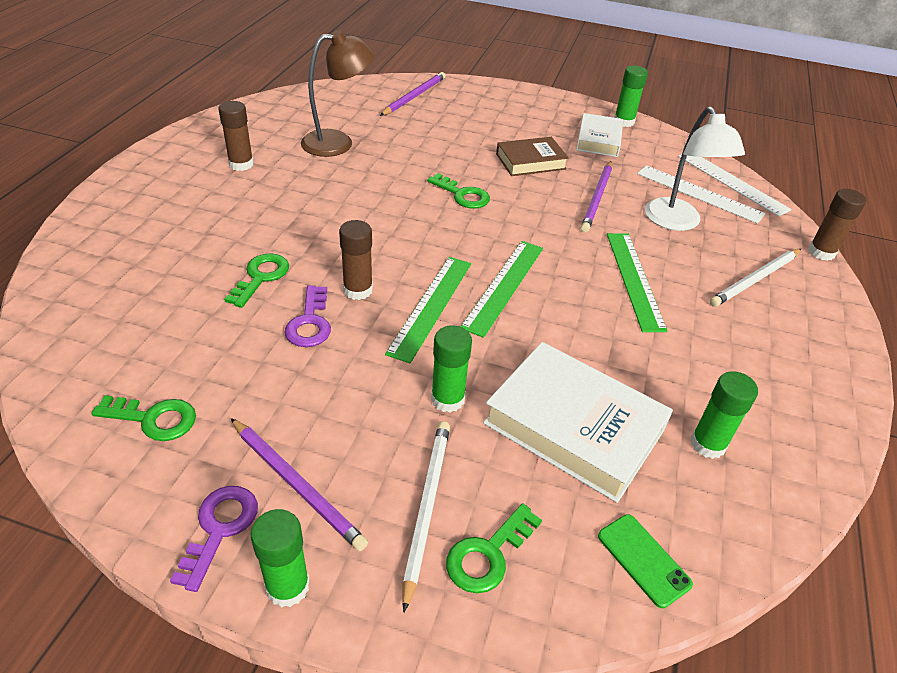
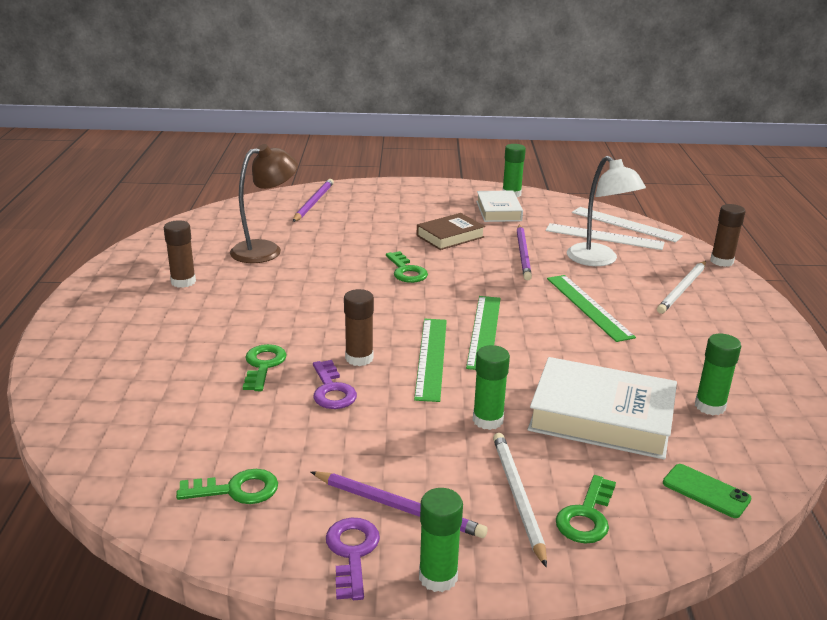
camera: 15 degrees left, 15 degrees down
green key [427,173,490,208] -> green key turned 45 degrees clockwise [386,251,428,283]

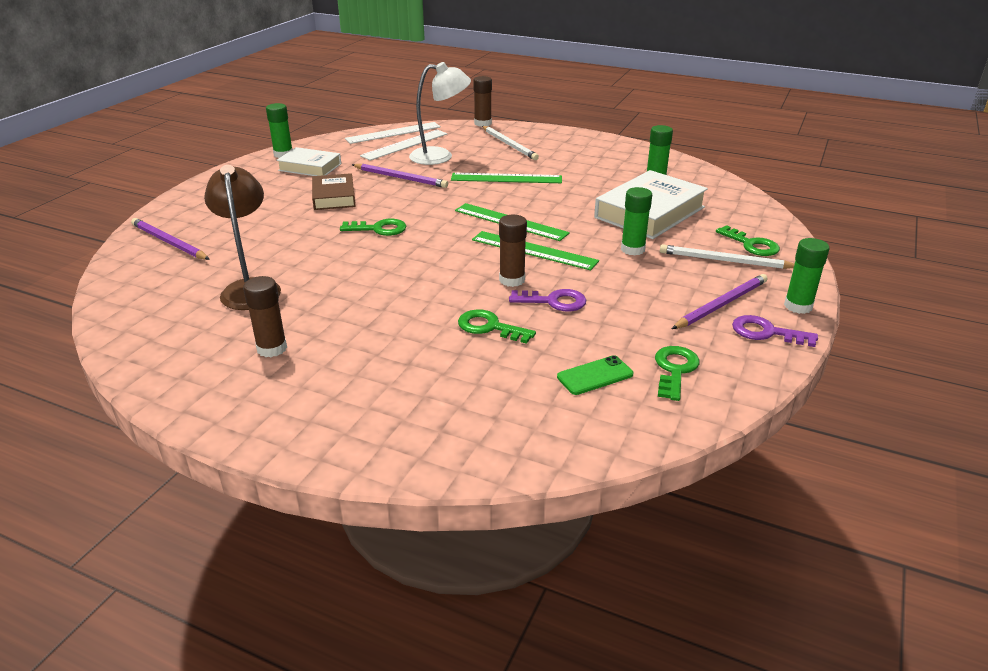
camera: 65 degrees left, 5 degrees up
green phone [663,464,751,518] -> green phone moved to [557,355,633,395]

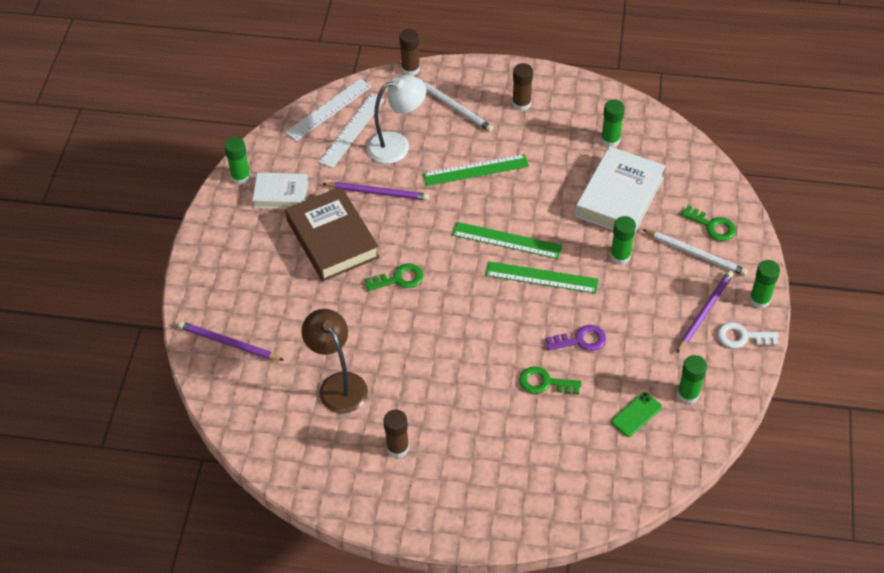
camera: 15 degrees left, 20 degrees up
brown book [312,173,356,210] -> brown book [285,186,379,281], size x1.66
brown glue stick [499,215,527,287] -> brown glue stick moved to [512,63,533,111]
green key [655,346,699,401] -> green glue stick [677,355,707,404]
white pencil [660,244,794,269] -> white pencil turned 150 degrees counterclockwise [642,229,748,276]
purple key [732,315,818,347] -> white key [717,322,779,348]

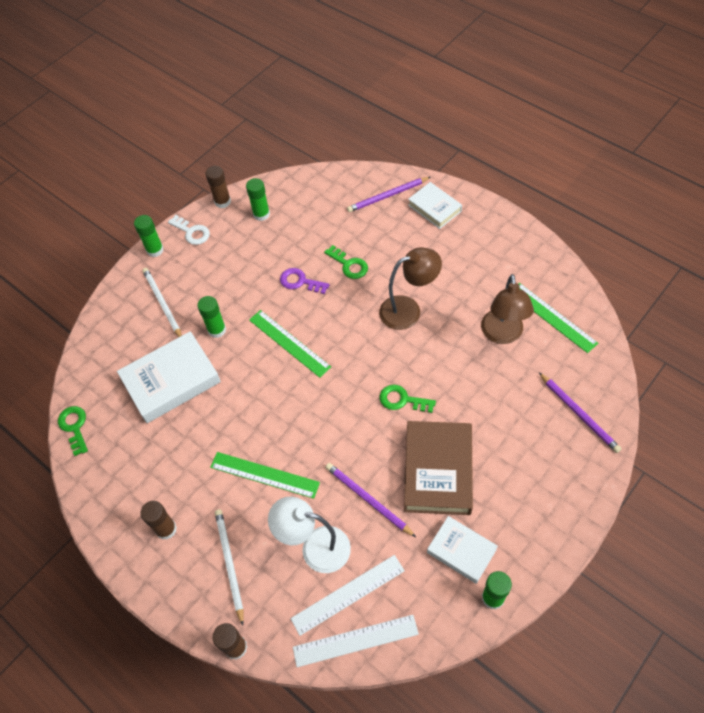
camera: 145 degrees left, 5 degrees up
brown glue stick [383,409,409,458] -> brown glue stick moved to [205,166,231,208]
green ruler [452,222,562,259] -> green ruler moved to [518,283,598,353]
green glue stick [601,100,625,147] -> none
green phone [611,392,662,437] -> none
purple pencil [677,271,733,353] -> purple pencil moved to [347,177,431,212]
green key [681,205,736,241] -> green key moved to [58,406,88,456]
none -> brown lamp [379,247,442,330]
none -> white book [408,182,462,229]

